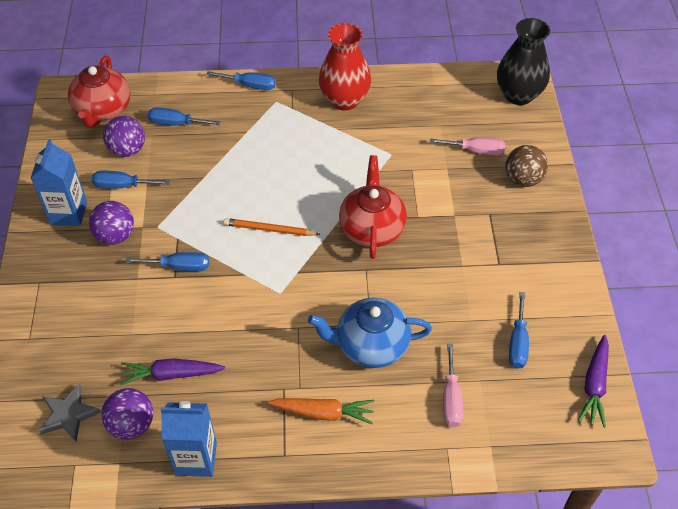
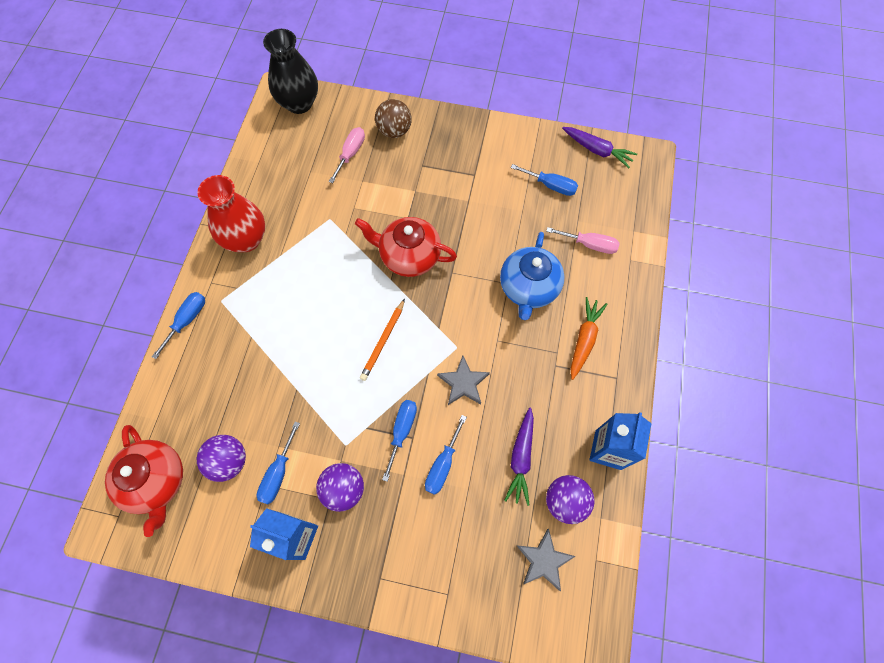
camera: 75 degrees left, 15 degrees up
red teapot [68,55,130,128] -> red teapot turned 45 degrees clockwise [105,425,183,537]
blue screwdriver [148,107,221,125] -> blue screwdriver moved to [425,415,467,495]
none -> grey star [437,356,490,405]

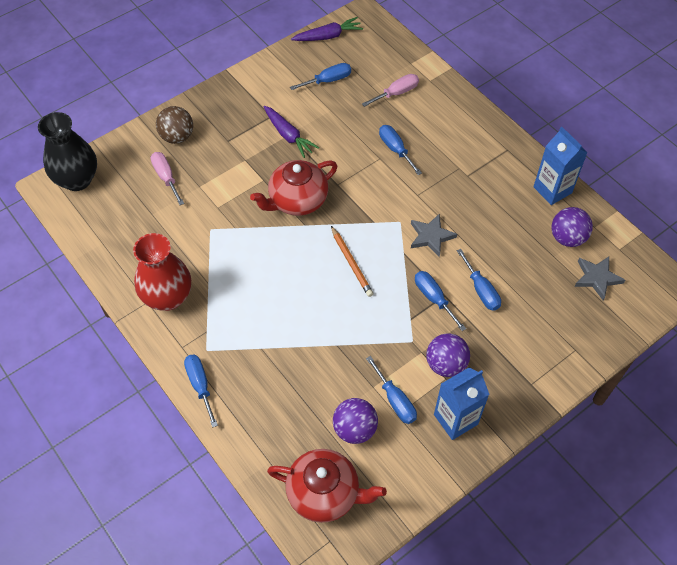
camera: 50 degrees left, 10 degrees down
blue teapot [500,232,564,320] -> blue screwdriver [379,125,422,175]
purple carrot [504,407,534,506] -> purple carrot moved to [264,106,320,158]
orange carrot [571,297,607,380] -> none

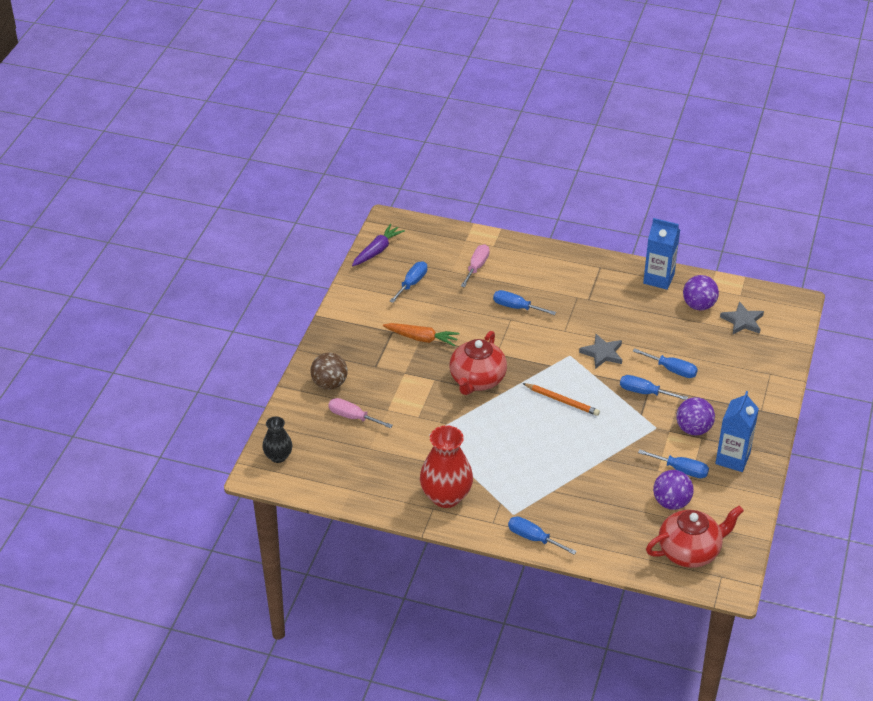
camera: 35 degrees left, 15 degrees down
black vase [38,112,97,191] -> black vase [262,416,292,463], size x0.58
purple carrot [264,106,320,158] -> orange carrot [383,323,460,347]

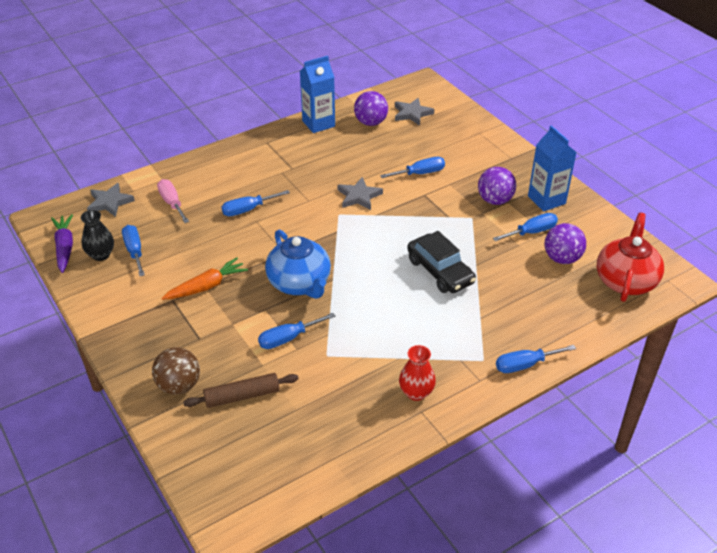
camera: 50 degrees left, 0 degrees up
black vase [262,416,292,463] -> black vase moved to [81,210,114,261]
pink screwdriver [328,398,393,428] -> brown rolling pin [183,373,299,408]
red vase [420,425,473,508] -> red vase [399,345,436,401], size x0.58
red teapot [450,331,507,395] -> blue teapot [265,229,331,299]
orange pencil [523,383,600,416] -> none
blue screwdriver [620,375,688,400] -> blue screwdriver moved to [258,313,335,349]
none -> grey star [87,183,135,217]
none -> black car [407,231,476,293]

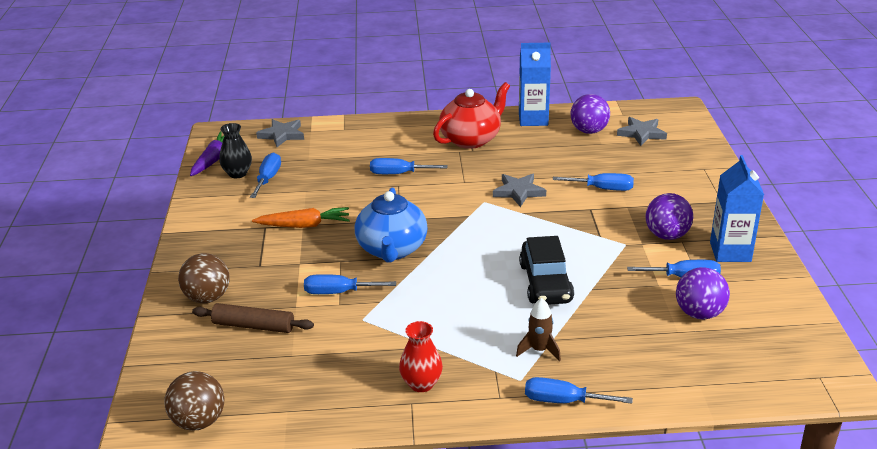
camera: 30 degrees right, 10 degrees down
pink screwdriver [157,179,189,223] -> none
red teapot [597,213,664,302] -> red teapot moved to [433,82,510,149]
none -> brown ball [165,371,224,431]
none -> brown rocket [516,298,561,362]

